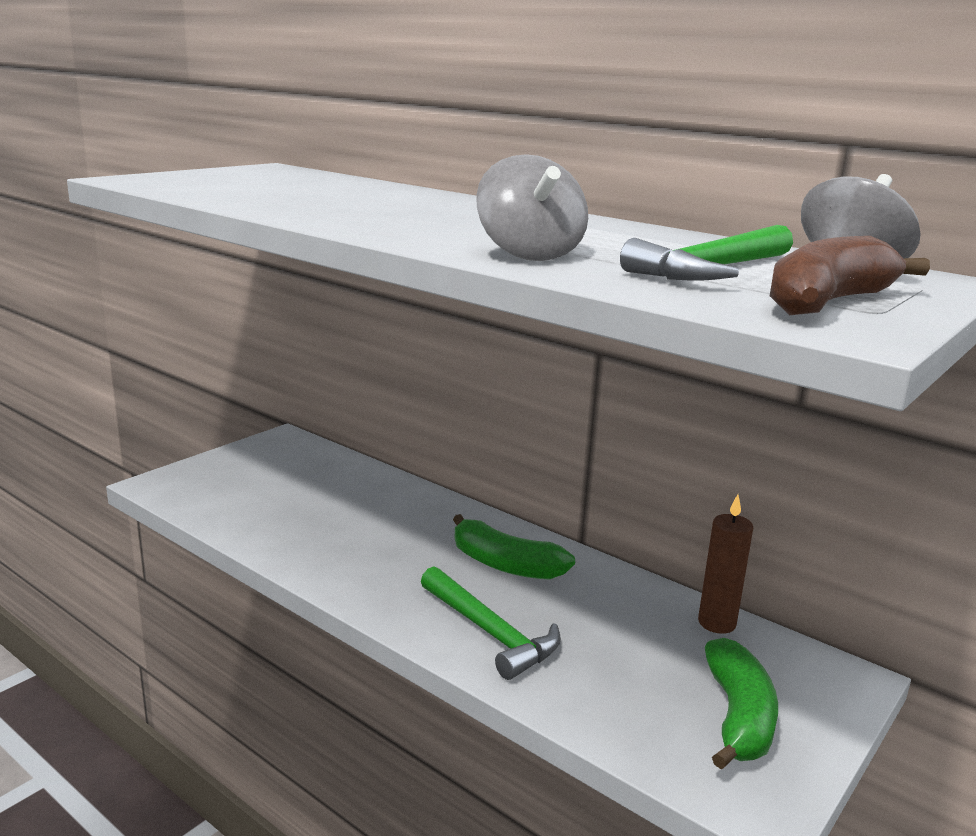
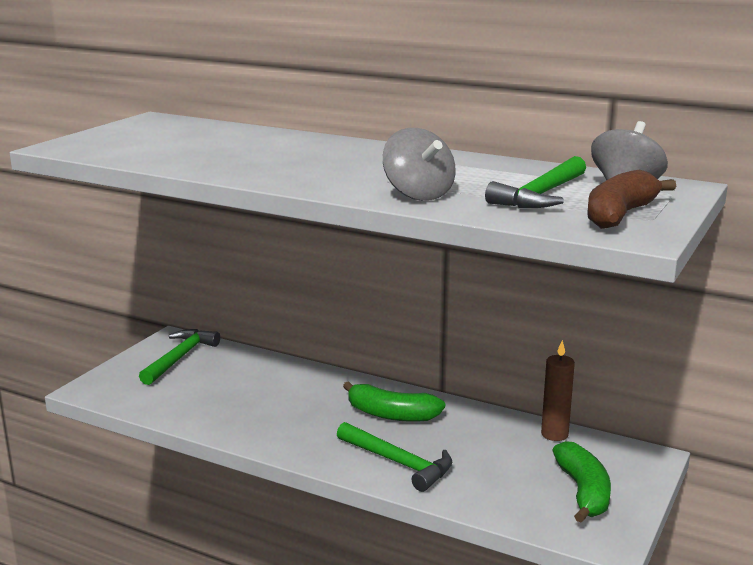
camera: 10 degrees left, 0 degrees up
none -> green hammer [139,329,220,385]

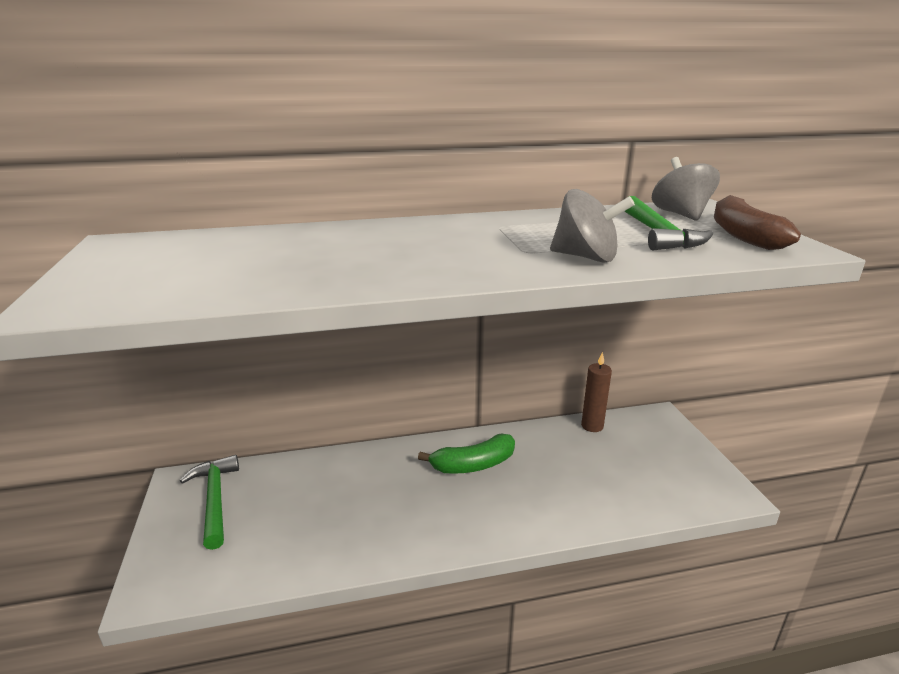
camera: 40 degrees left, 5 degrees up
green hammer [337,422,452,492] -> none
green banana [552,441,611,523] -> none

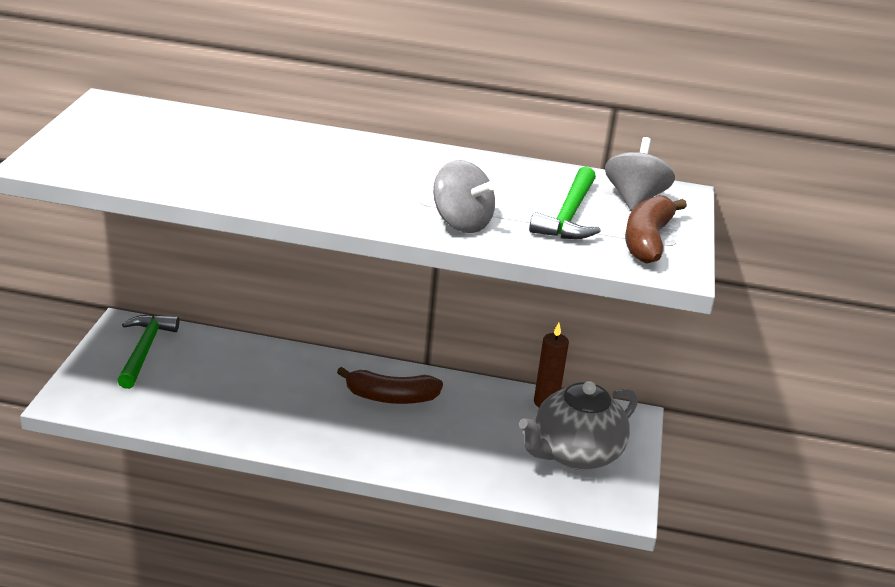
camera: 20 degrees right, 5 degrees up
green banana [418,434,515,474] -> brown banana [337,367,443,404]
none -> grey teapot [519,381,638,470]

